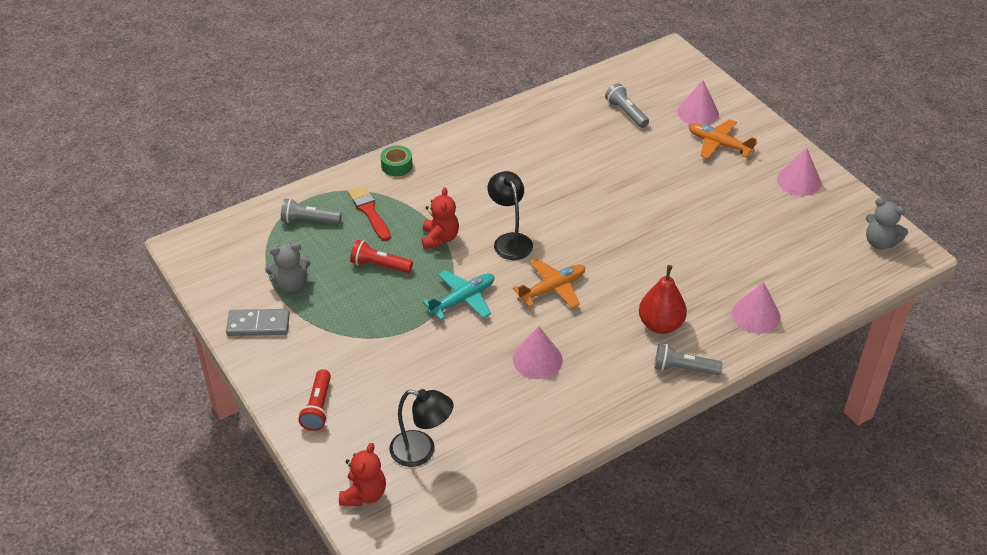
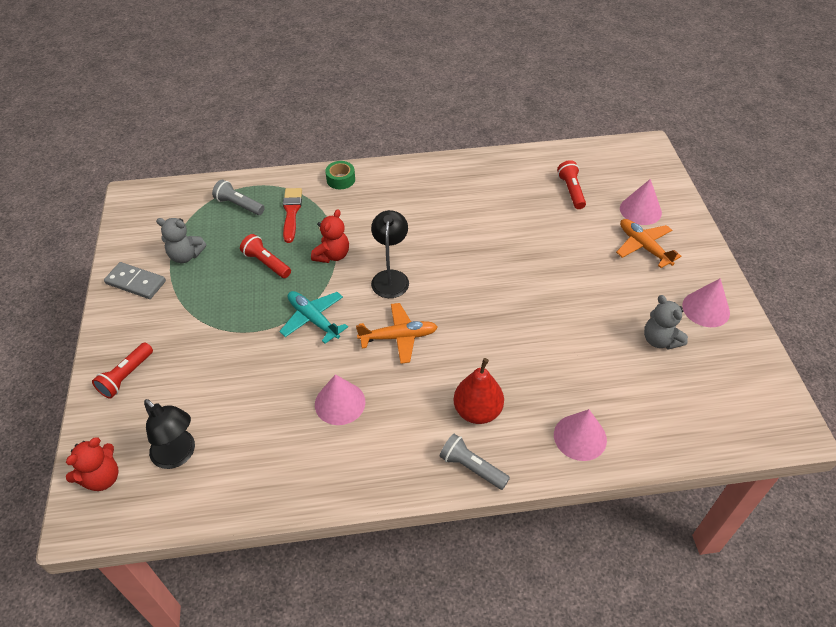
camera: 25 degrees right, 5 degrees up
turquoise plane [423,270,494,320] -> turquoise plane turned 120 degrees counterclockwise [279,291,348,344]
grey flashlight [605,83,649,128] -> red flashlight [557,160,586,209]
grey teddy bear [866,198,908,249] -> grey teddy bear moved to [644,295,688,350]

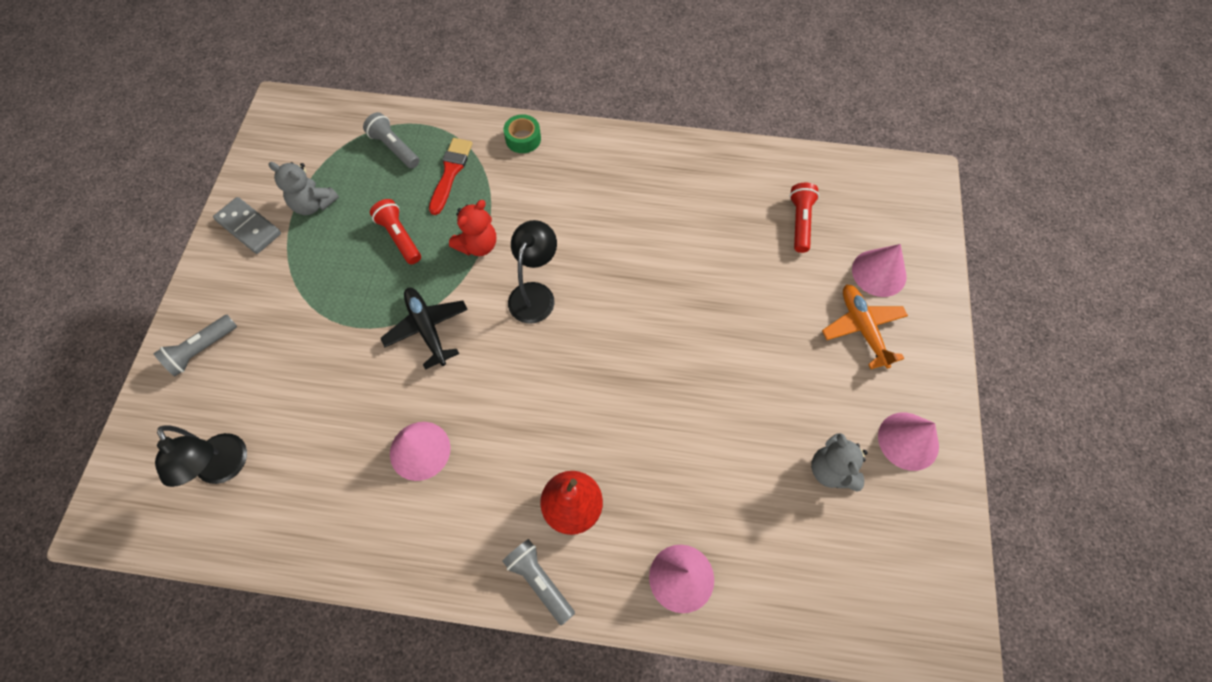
camera: 15 degrees right, 15 degrees up
red teddy bear [66,437,119,491] -> none
red flashlight [92,342,153,399] -> grey flashlight [153,315,237,377]
turquoise plane [279,291,348,344] -> black plane [381,288,468,370]
orange plane [356,303,438,364] -> none

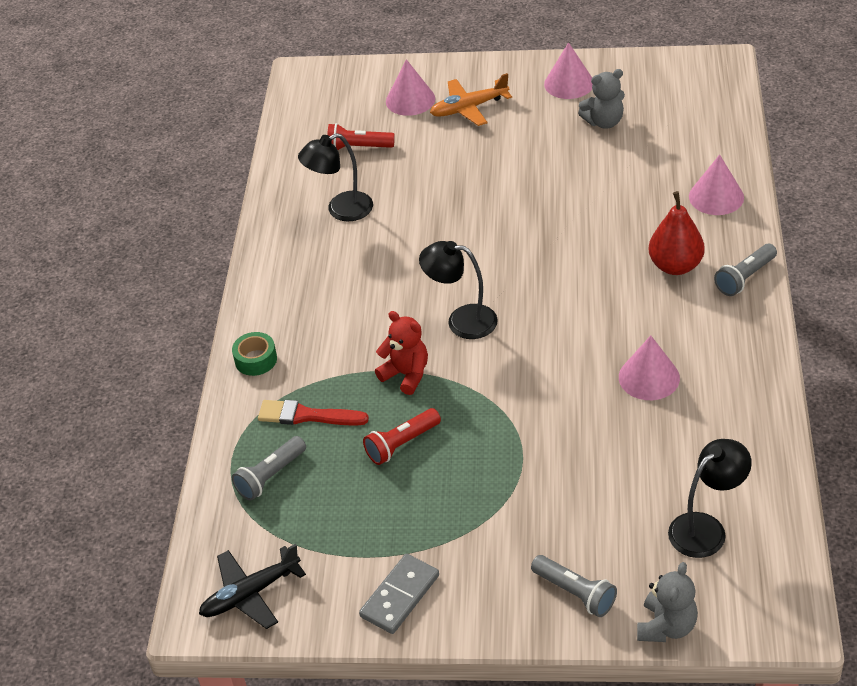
camera: 90 degrees left, 20 degrees down
grey teddy bear [268,162,339,215] -> grey teddy bear moved to [637,562,698,642]
black plane [381,288,468,370] -> black plane moved to [199,544,306,629]
none -> black lamp [298,133,373,221]

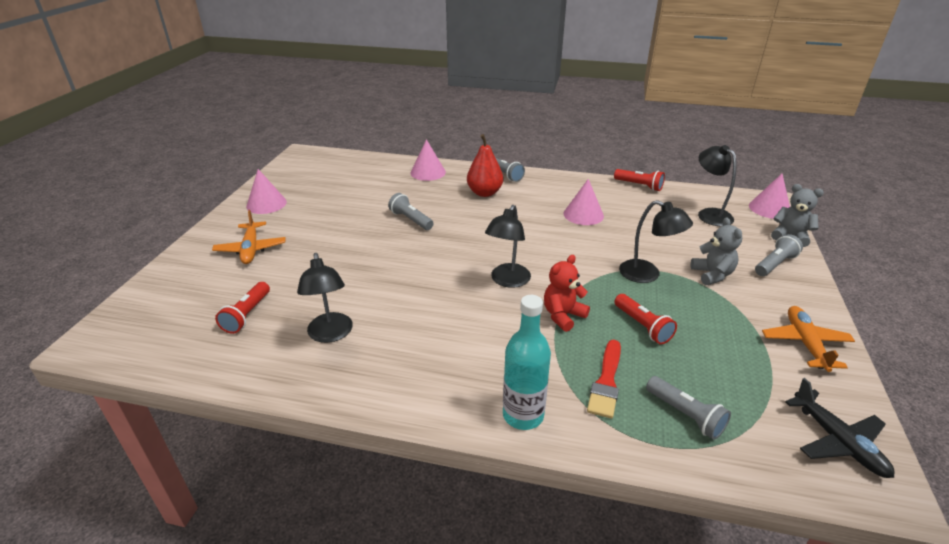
camera: 85 degrees left, 10 degrees down
green tape [232,332,277,376] -> turquoise bottle [503,295,551,430]
grey domino [359,554,439,634] -> orange plane [762,306,855,372]
pink cone [386,59,435,116] -> pink cone moved to [749,174,790,219]
grey teddy bear [578,69,625,129] -> grey teddy bear moved to [691,217,742,285]
none -> grey flashlight [388,193,434,230]
none -> red flashlight [614,169,665,191]
none -> black lamp [619,200,693,283]

